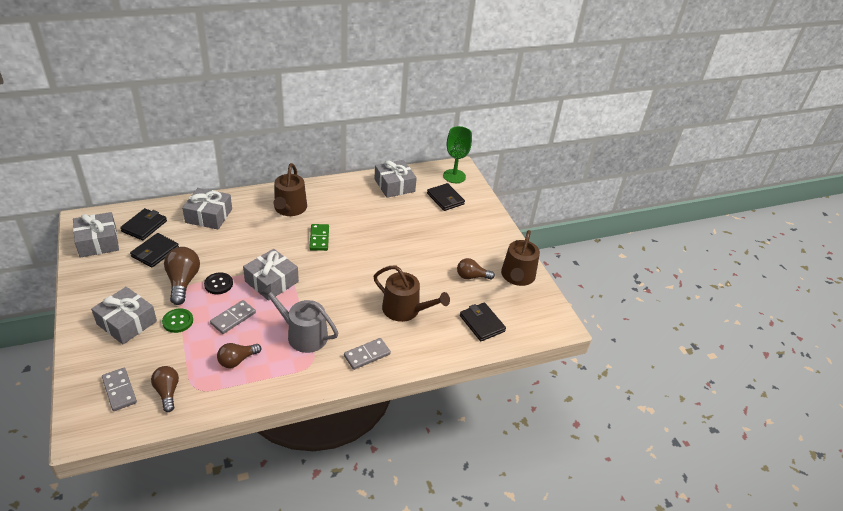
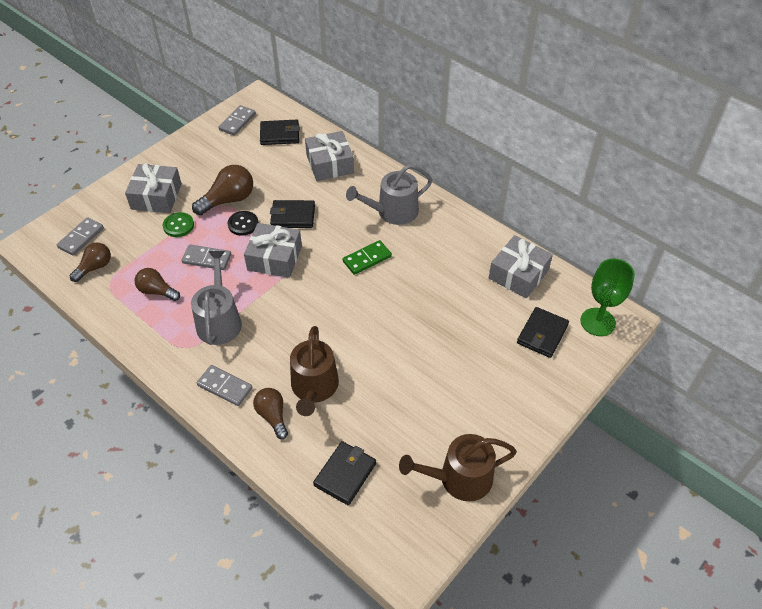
camera: 65 degrees right, 10 degrees up
grey gift [73,212,119,258] -> grey domino [219,105,256,136]
black wallet [130,233,179,268] -> black wallet moved to [270,200,315,228]
brown watering can [274,163,307,216] -> grey watering can [346,164,432,225]
brown light bulb [457,258,495,280] -> brown light bulb moved to [253,388,288,439]

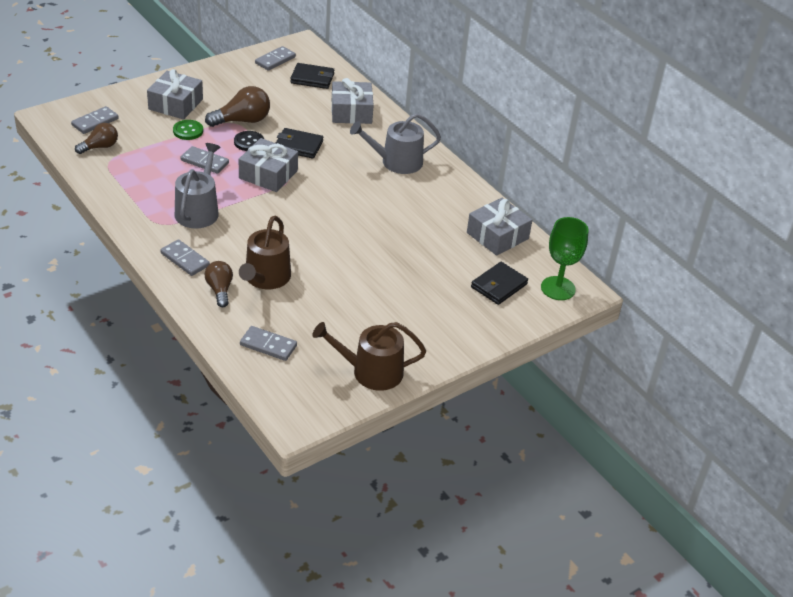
camera: 10 degrees right, 10 degrees down
brown light bulb [135,268,180,301] -> none
black wallet [313,441,376,505] -> grey domino [240,326,297,361]
green domino [343,240,392,275] -> none

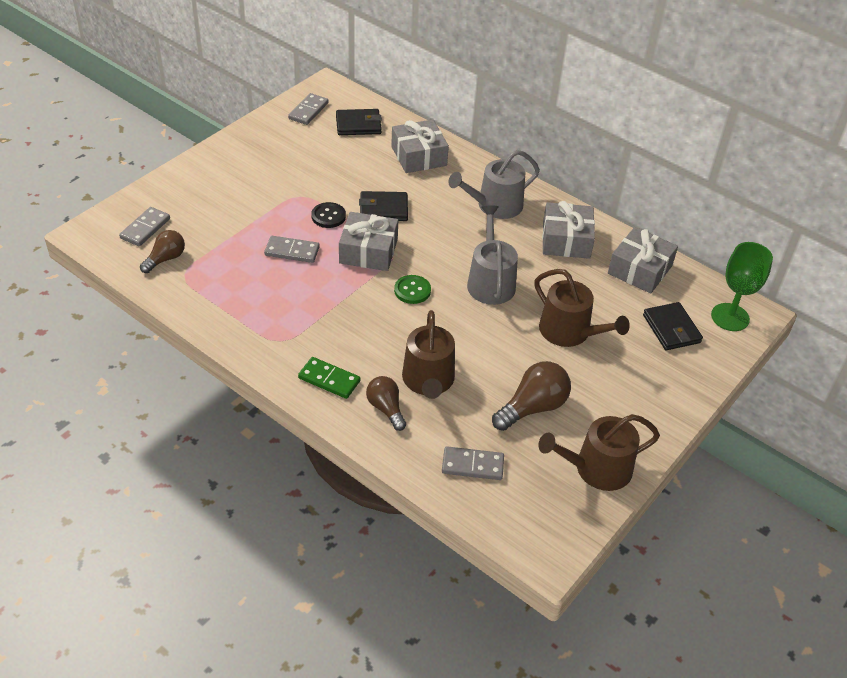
camera: 15 degrees left, 5 degrees up
grey gift [147,69,203,119] -> grey gift moved to [542,201,595,259]
grey domino [160,239,210,276] -> green domino [298,357,360,399]
green button [173,120,203,140] -> green button moved to [394,275,431,304]
grey watering can [175,143,221,228] -> grey watering can moved to [467,205,518,305]
brown light bulb [205,86,270,127] -> brown light bulb moved to [492,361,571,431]
black wallet [471,262,528,305] -> black wallet turned 45 degrees counterclockwise [643,302,703,350]
none -> brown watering can [535,269,630,347]

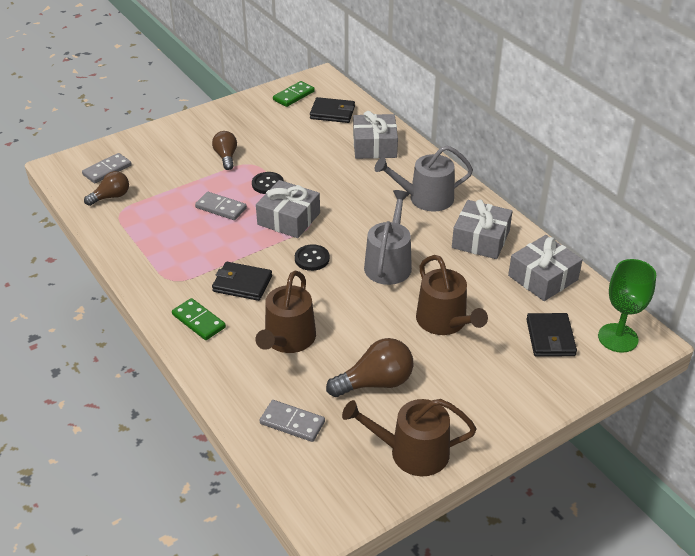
camera: 20 degrees right, 5 degrees down
grey domino [288,93,328,125] -> green domino [273,81,315,107]
black wallet [359,191,408,221] -> black wallet moved to [212,262,272,301]
brown light bulb [366,376,406,431] -> brown light bulb moved to [212,131,237,170]
green button [394,275,431,304] -> black button [295,244,330,271]

